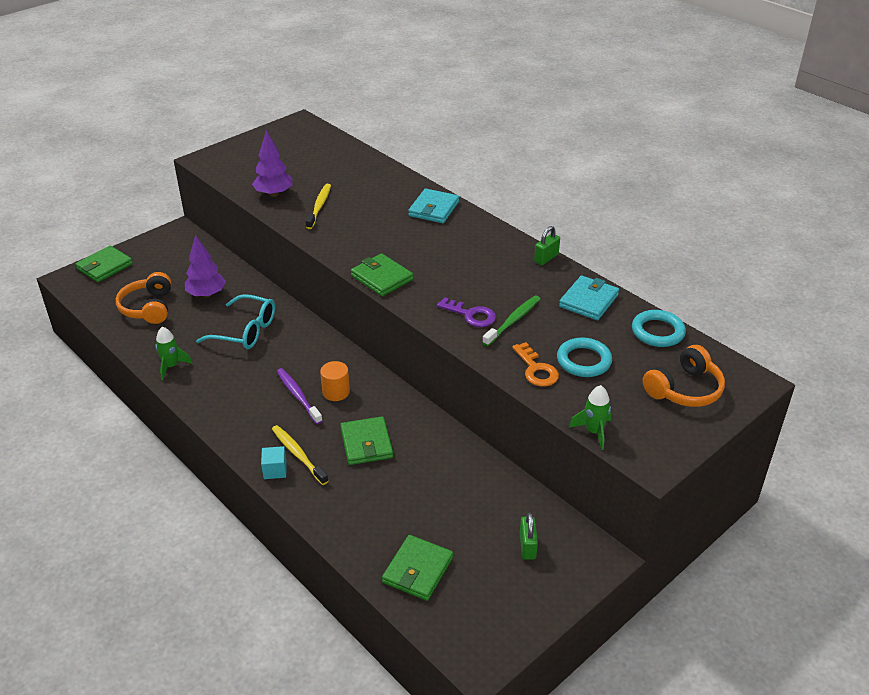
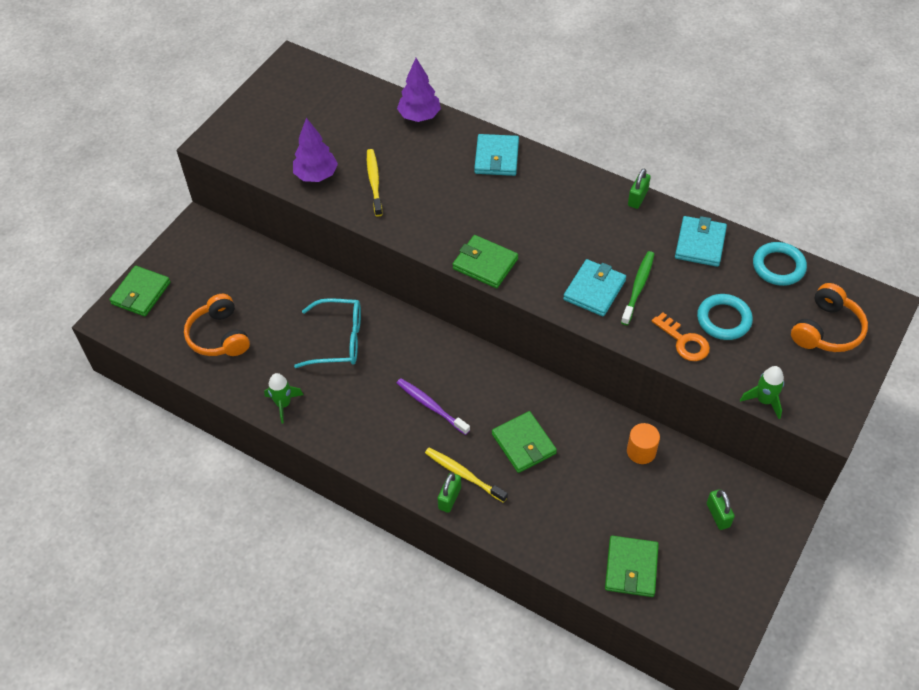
camera: 15 degrees left, 15 degrees up
purple tree [185,235,226,298] -> purple tree moved to [397,58,441,122]
turquoise cube [261,446,287,479] -> green padlock [437,473,461,513]
orange cylinder [320,361,350,401] -> orange cylinder moved to [627,423,660,464]
purple key [437,297,496,327] -> turquoise wallet [563,259,626,316]

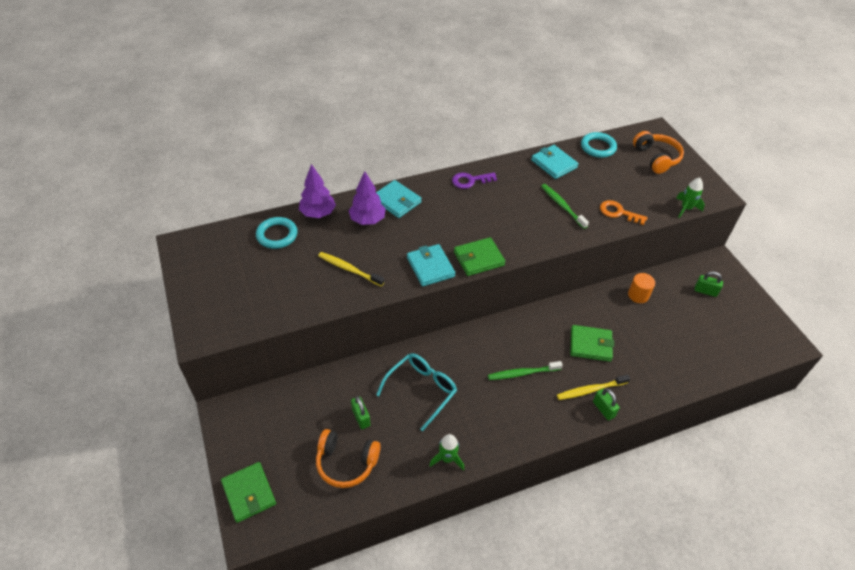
camera: 55 degrees left, 5 degrees down
purple tree [293,118,338,182] -> purple tree moved to [349,171,386,225]
purple toothbrush [397,378,470,435] -> green toothbrush [488,361,563,380]
turquoise wallet [563,259,626,316] -> turquoise wallet moved to [407,244,455,287]
green wallet [605,536,659,597] -> none
green padlock [628,169,651,209] -> green padlock moved to [351,396,370,429]
orange key [652,312,710,361] -> orange key turned 150 degrees counterclockwise [600,200,648,225]
turquoise ring [697,294,753,340] -> turquoise ring moved to [256,217,298,249]
none -> purple key [452,172,497,189]

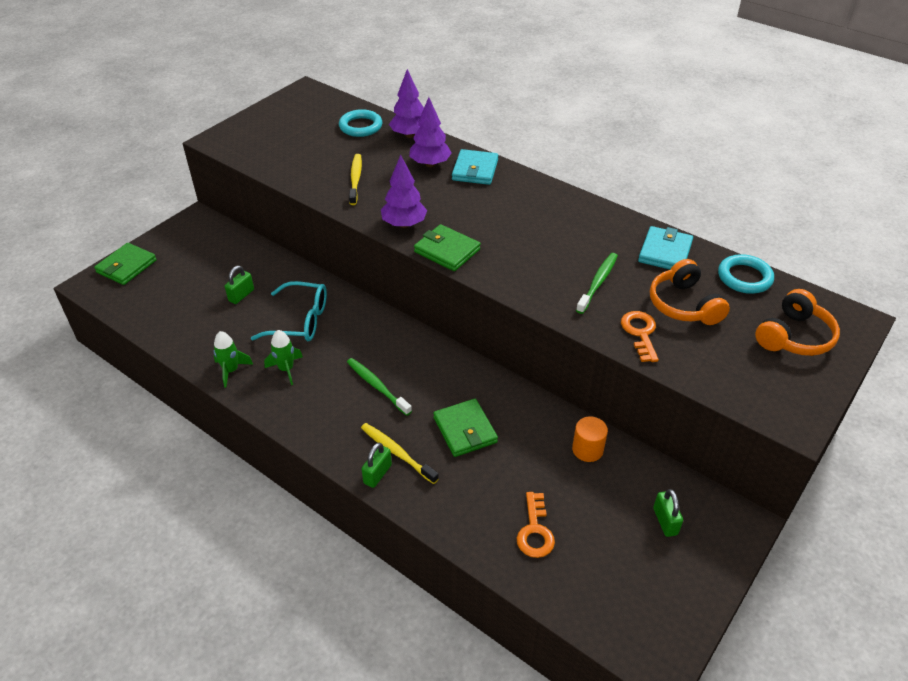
camera: 60 degrees right, 5 degrees down
orange headphones [316,429,381,488] -> orange headphones moved to [650,259,730,325]
turquoise wallet [407,244,455,287] -> purple tree [381,155,427,228]
purple key [452,172,497,189] -> none
green rocket [676,178,705,218] -> green rocket moved to [264,330,303,385]
none -> orange key [517,492,555,558]

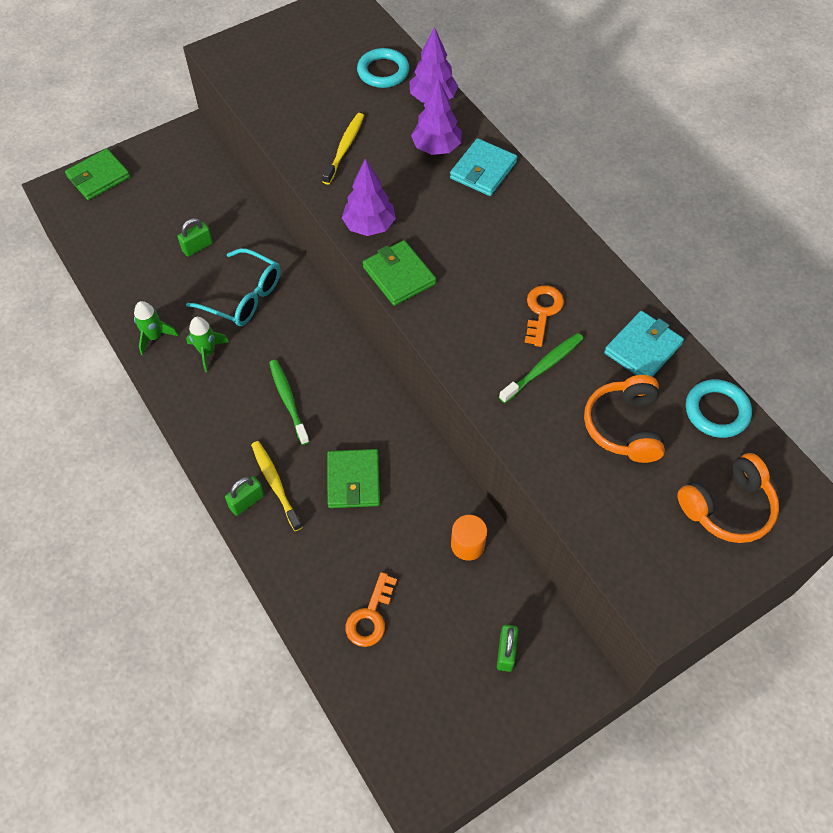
camera: 20 degrees right, 15 degrees up
orange key [621,311,659,362] -> orange key moved to [524,285,564,347]

